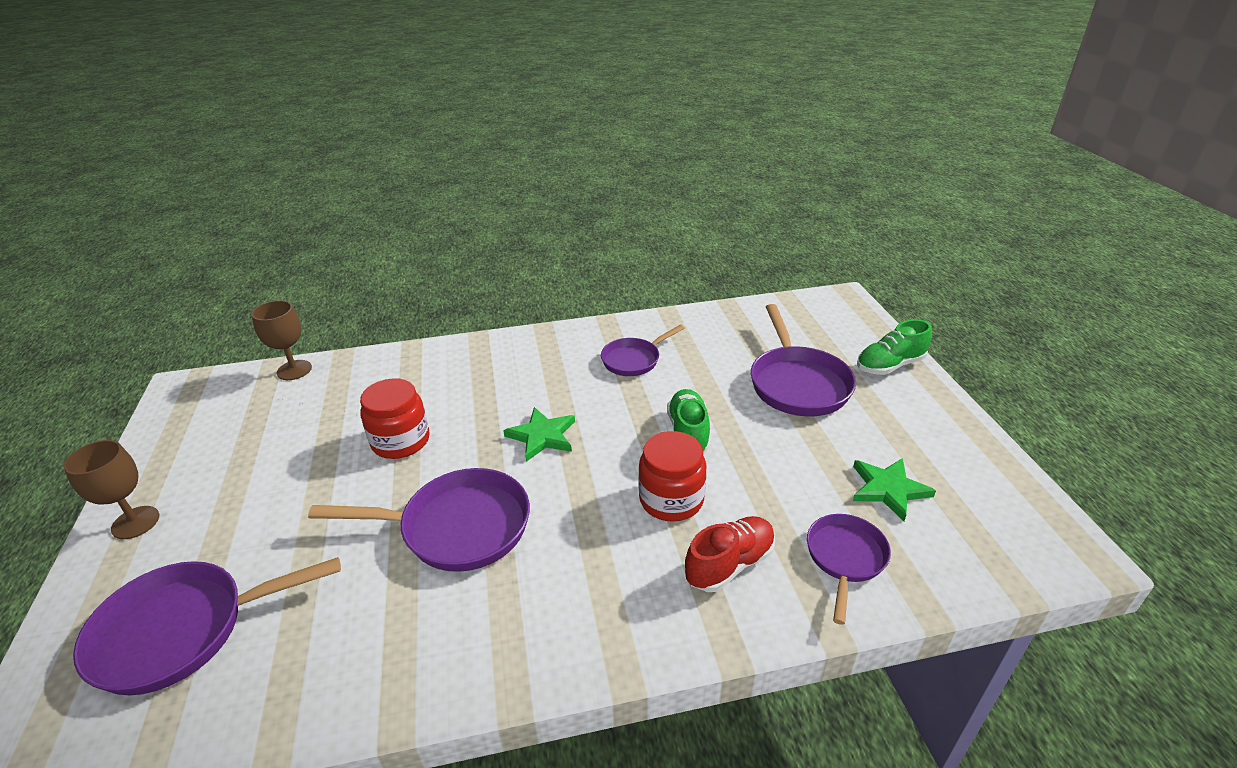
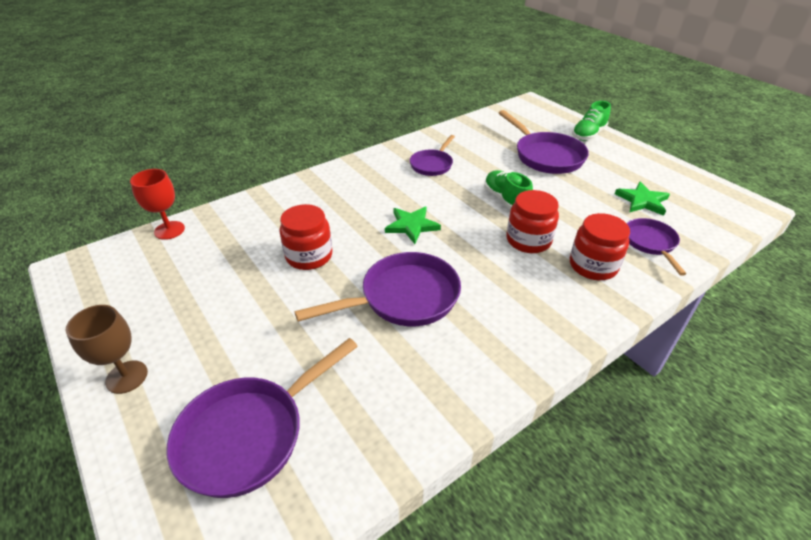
camera: 25 degrees left, 5 degrees up
brown goblet [251,300,312,380] -> red goblet [130,169,185,240]
red shoe [685,516,775,592] -> red jar [570,213,630,280]

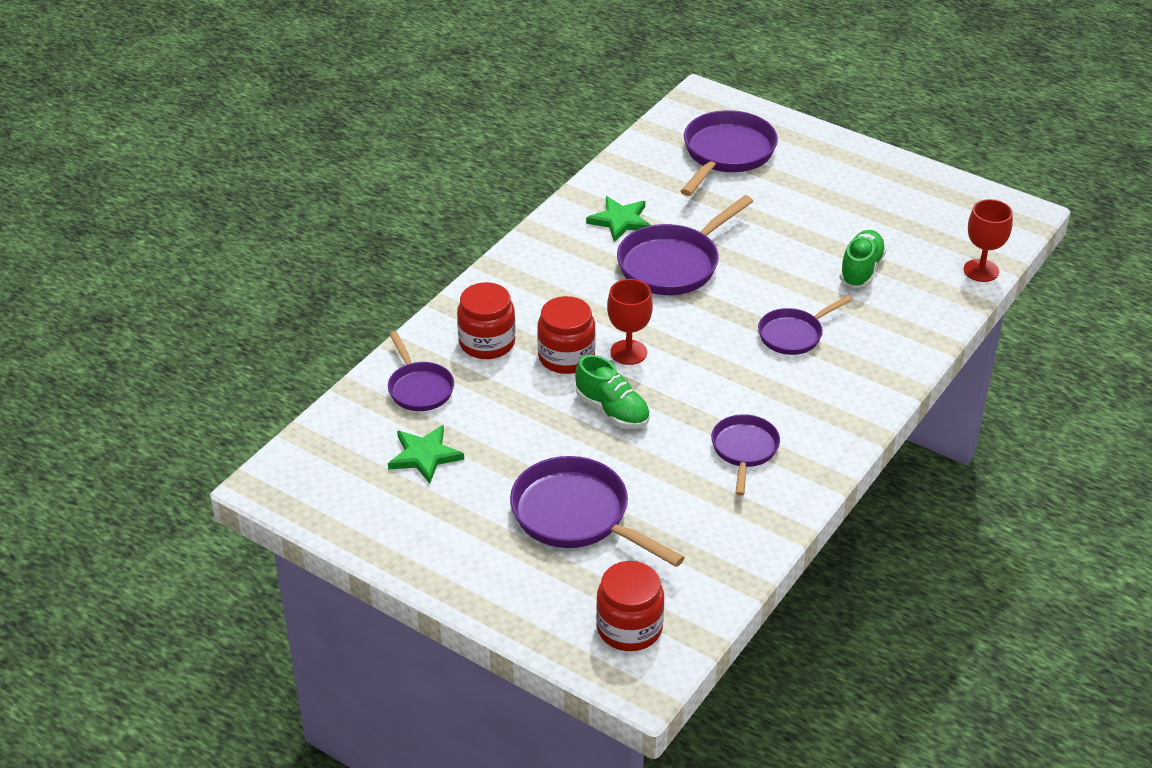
camera: 160 degrees right, 0 degrees up
brown goblet [66,305,148,394] -> none
red jar [280,204,332,270] -> red jar moved to [596,561,664,651]
green star [385,206,441,244] -> green star moved to [586,196,651,242]
green shoe [572,101,611,141] -> green shoe moved to [840,230,887,288]
none -> red goblet [607,279,653,365]
none -> purple pan [758,295,852,355]

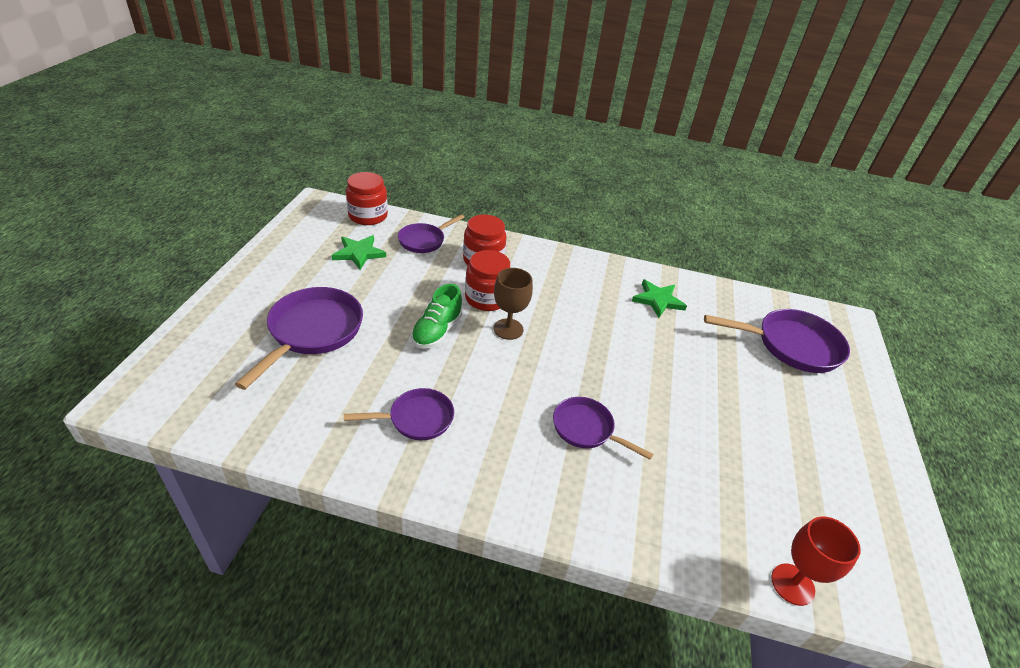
camera: 65 degrees right, 0 degrees up
red jar [596,561,664,651] -> red jar moved to [346,172,388,225]
red goblet [607,279,653,365] -> brown goblet [493,268,533,340]
purple pan [617,195,753,295] -> none
green shoe [840,230,887,288] -> none

